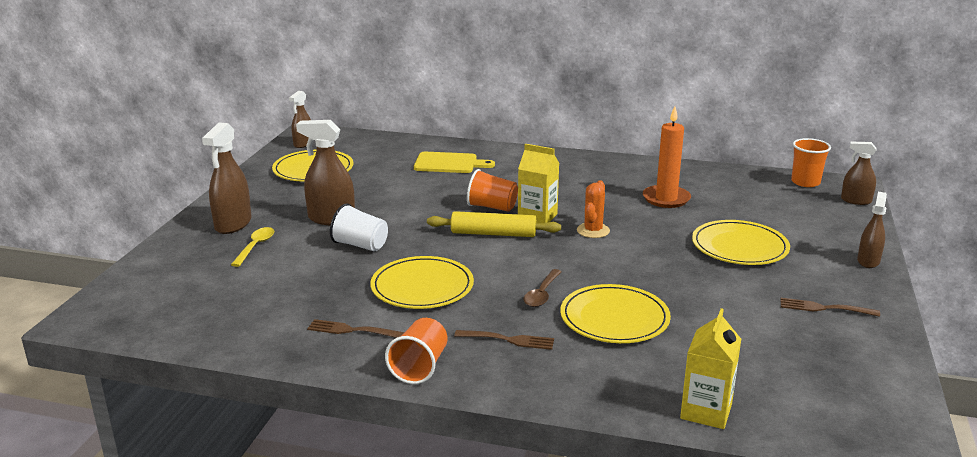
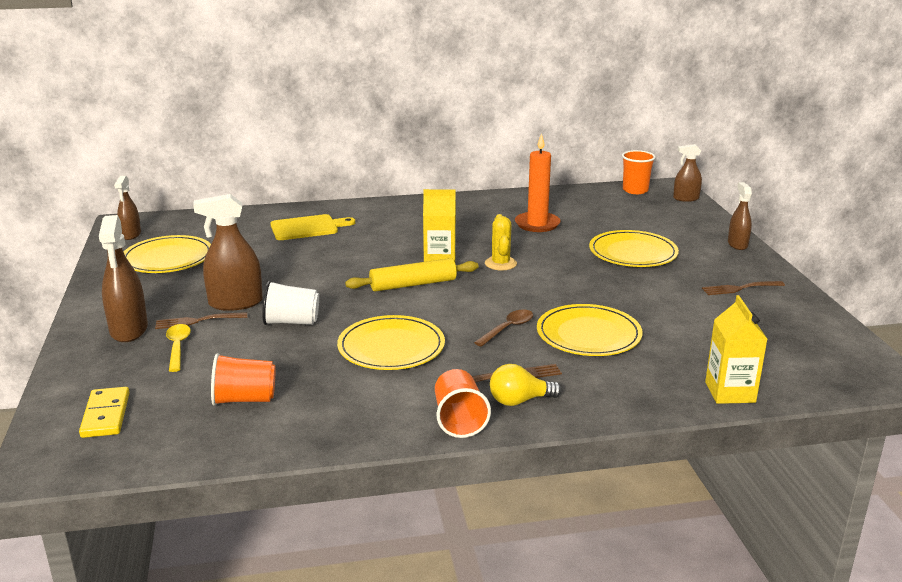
camera: 25 degrees left, 0 degrees up
brown fork [307,319,404,338] -> brown fork moved to [155,312,247,329]
orange cup [467,169,518,212] -> orange cup moved to [211,353,275,406]
brown spoon [524,269,562,307] -> brown spoon turned 135 degrees counterclockwise [474,309,533,347]
orange cactus [577,181,610,238] -> yellow cactus [485,214,517,270]
none -> yellow domino [79,387,130,438]
none -> yellow light bulb [490,364,562,406]

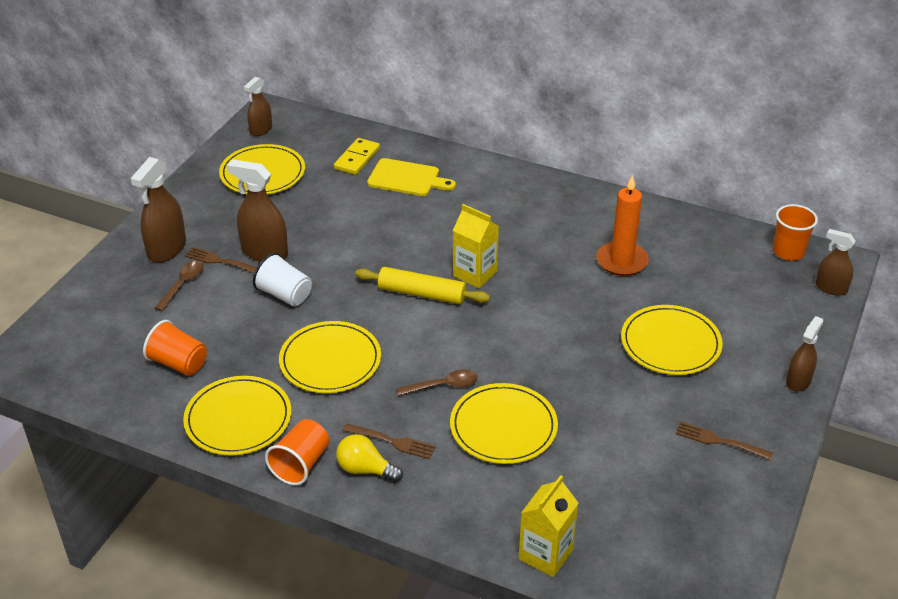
camera: 35 degrees right, 15 degrees up
yellow domino [79,387,130,438] -> yellow domino moved to [334,138,380,175]
yellow spoon [166,324,191,372] -> brown spoon [155,261,204,311]
yellow cactus [485,214,517,270] -> none
none -> yellow plate [183,376,291,455]

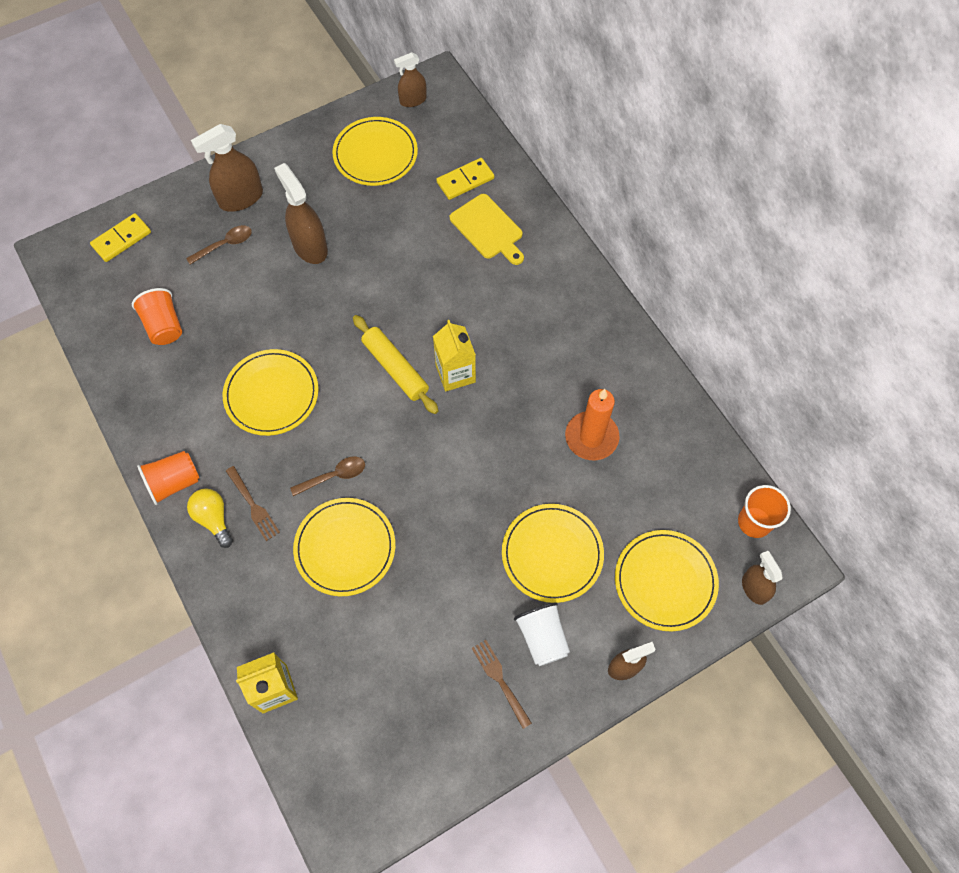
camera: 35 degrees right, 25 degrees up
yellow plate [183,376,291,455] -> yellow plate moved to [615,530,719,632]
brown fork [185,247,257,273] -> none
white cup [253,253,312,306] -> white cup moved to [514,602,570,666]
brown spoon [397,369,478,396] -> brown spoon turned 45 degrees counterclockwise [290,456,365,496]
none -> yellow domino [90,213,151,262]

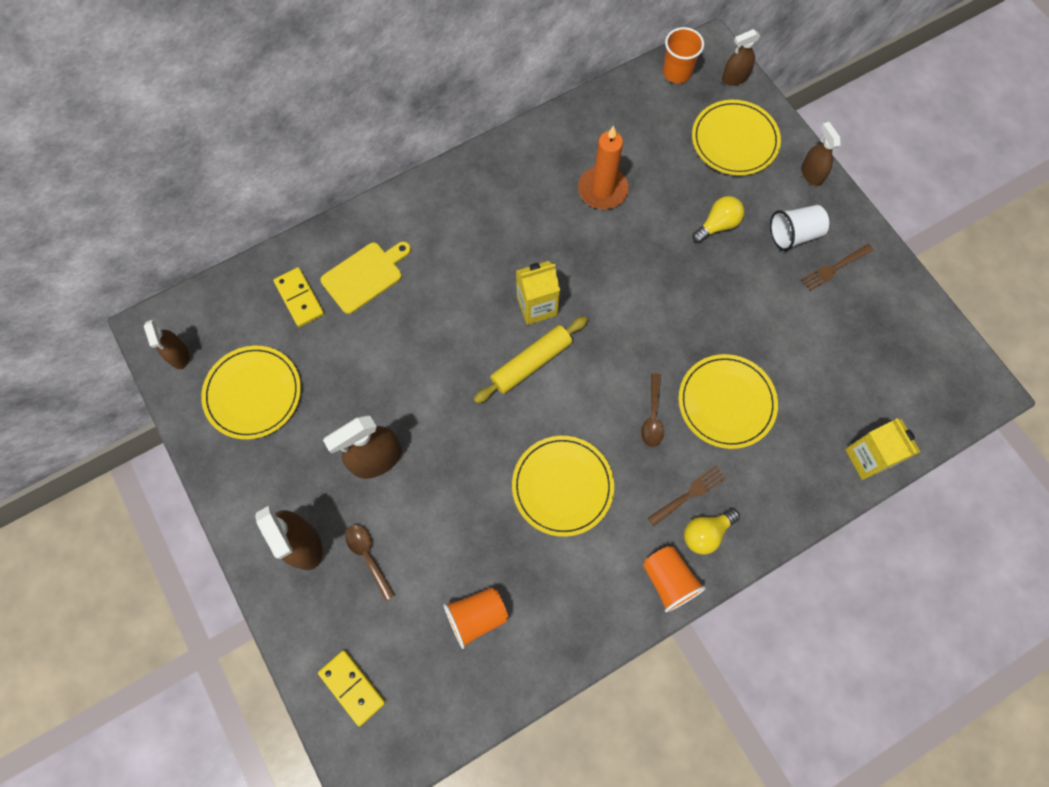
camera: 90 degrees left, 5 degrees up
brown spoon [290,456,365,496] -> brown spoon turned 150 degrees counterclockwise [641,373,664,447]
yellow plate [502,504,604,603] -> yellow light bulb [693,196,744,243]

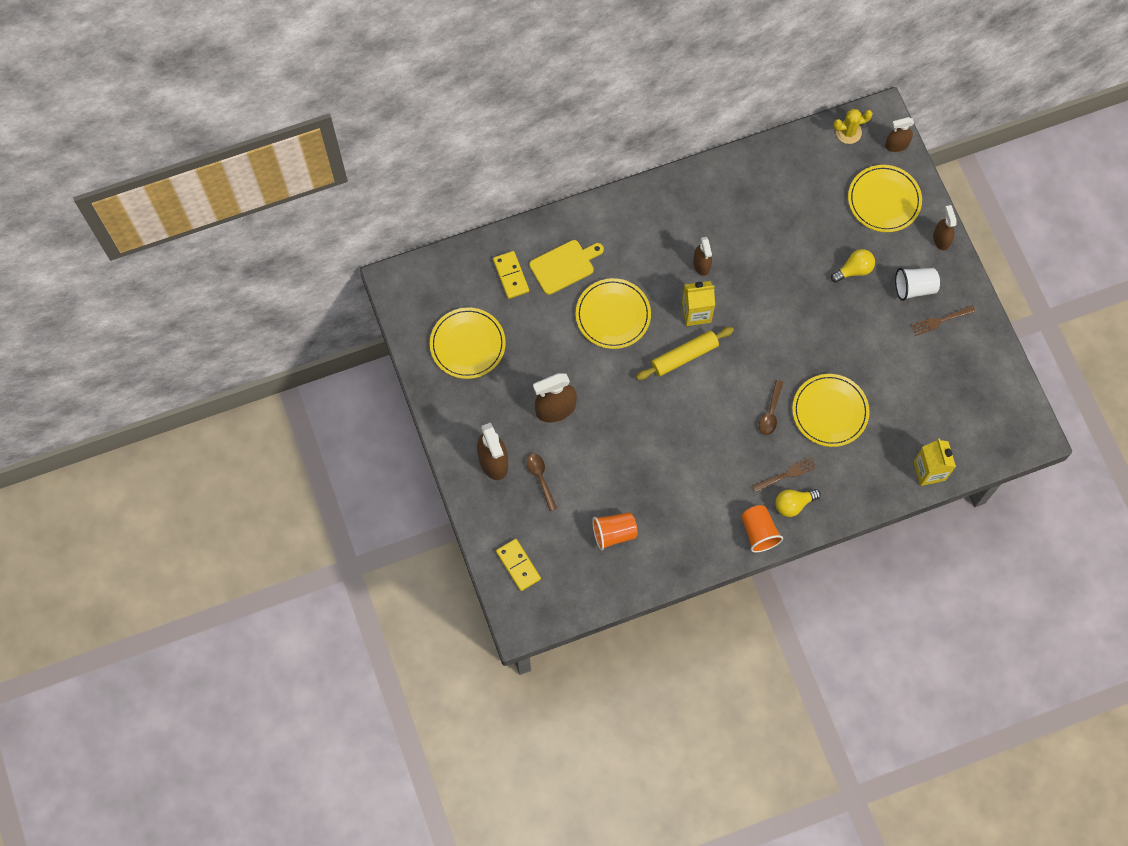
camera: 10 degrees right, 0 degrees up
brown spray bottle [144,320,189,369] -> brown spray bottle moved to [693,237,712,276]
yellow plate [512,436,614,537] -> yellow plate moved to [576,278,651,349]
orange candle [578,126,628,209] -> none
orange cup [663,27,704,83] -> yellow cactus [833,109,873,144]

